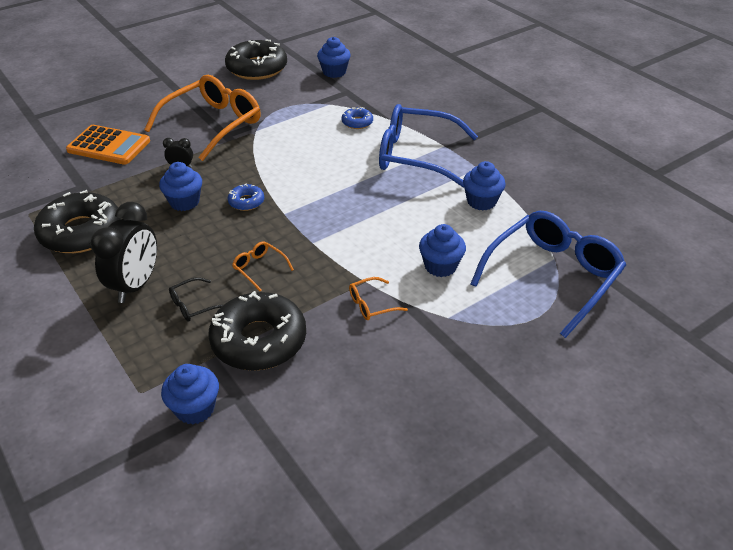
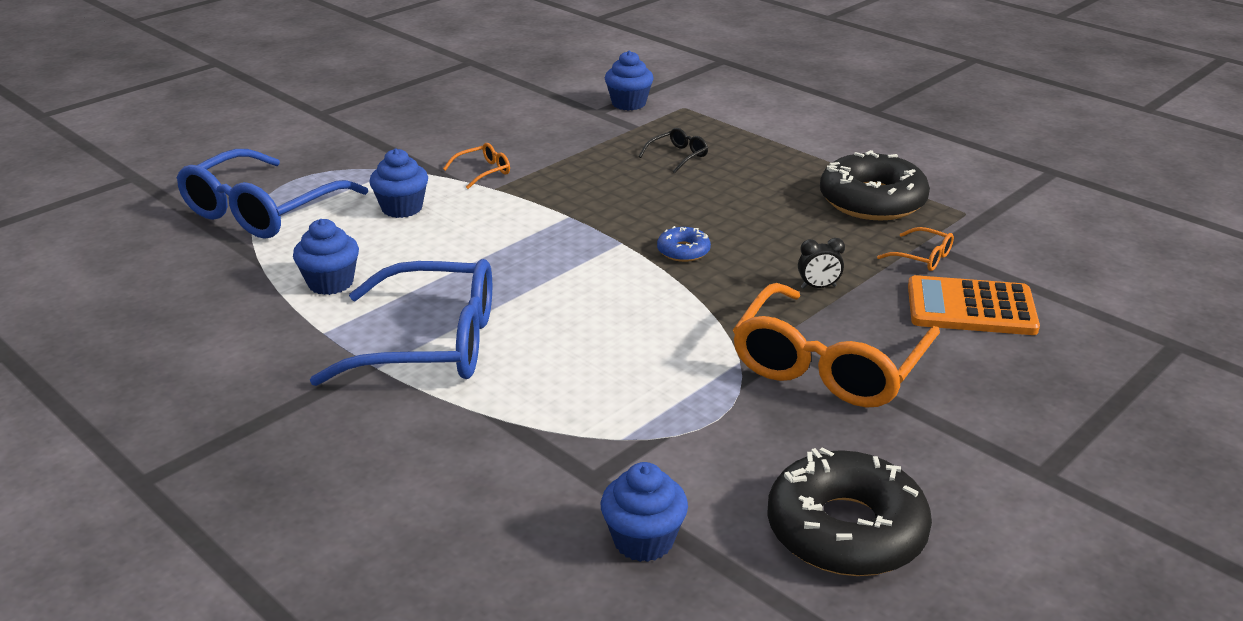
camera: 170 degrees right, 10 degrees down
black clock [90,202,157,303] -> none
blue cupcake [159,162,202,211] -> none
black donut [208,291,306,371] -> none
orange glasses [232,241,294,291] -> orange glasses moved to [877,227,954,271]
blue donut [342,107,373,129] -> none

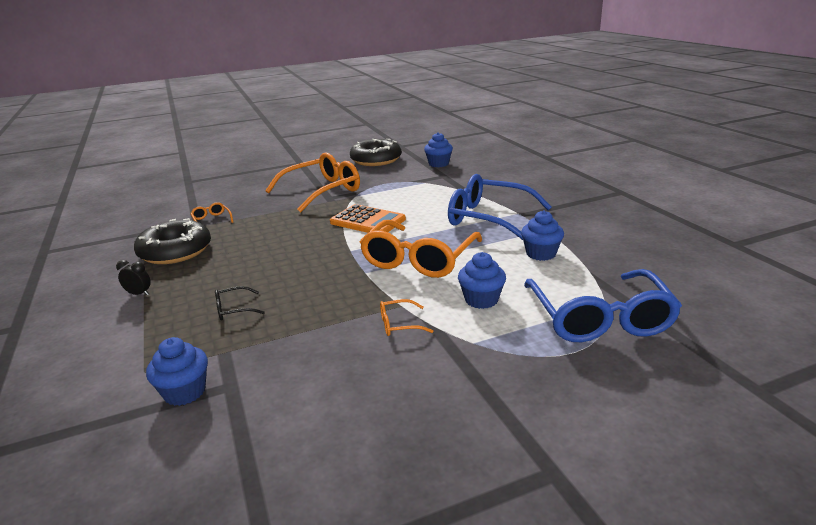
camera: 155 degrees left, 5 degrees down
blue glasses [177,149,368,239] -> blue glasses turned 120 degrees clockwise [524,269,682,342]
blue donut [657,226,711,262] -> none
black clock [798,238,845,289] -> black clock moved to [116,260,151,296]
orange calculator [908,275,1040,335] -> orange calculator moved to [330,204,406,233]
none -> orange glasses [360,220,482,278]

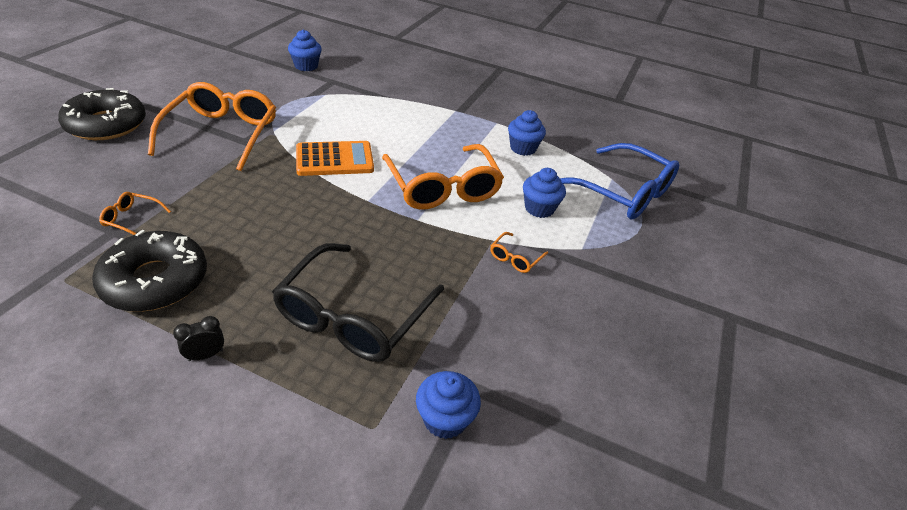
camera: 50 degrees left, 15 degrees up
black glasses [215,286,265,320] -> black glasses [272,243,444,362], size x2.44
black donut [350,139,401,166] -> black donut moved to [58,88,146,140]
blue glasses [448,174,552,240] -> none

